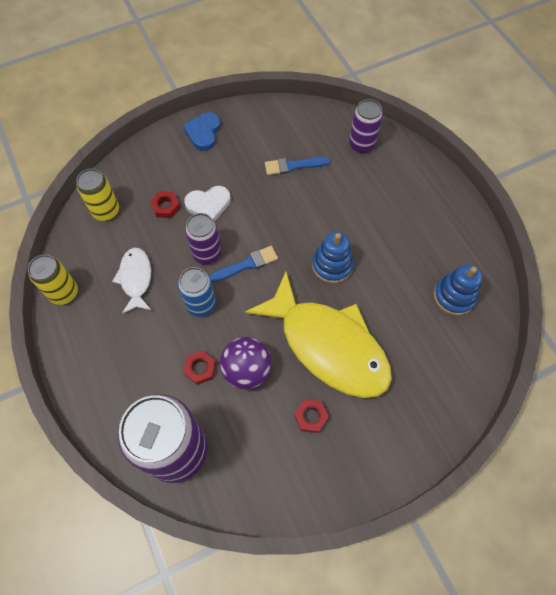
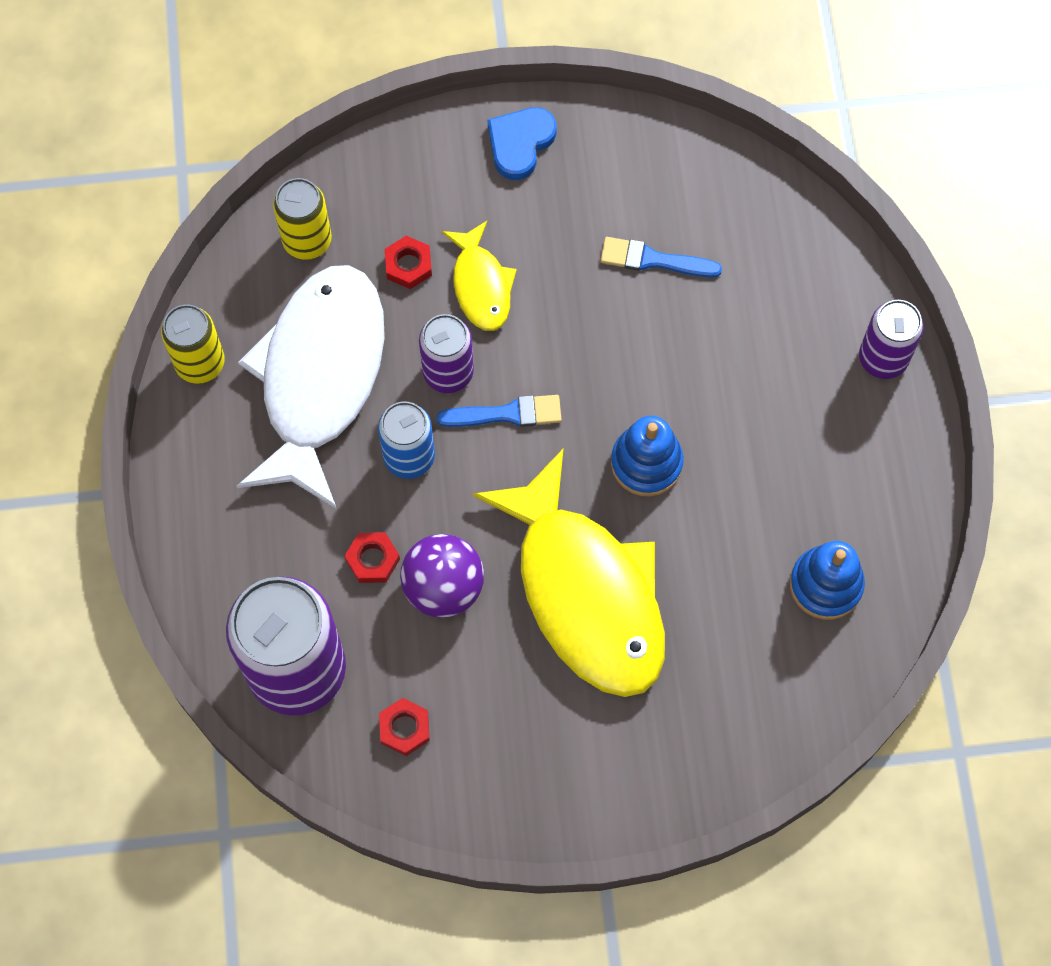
camera: 20 degrees right, 5 degrees up
white fish [112,247,151,314] -> white fish [236,265,385,509], size x2.08
white heart [184,186,231,221] -> yellow fish [442,221,517,331]
red nut [294,399,329,433] -> red nut moved to [379,698,430,756]
purple can [349,99,383,153] -> purple can moved to [859,300,924,379]

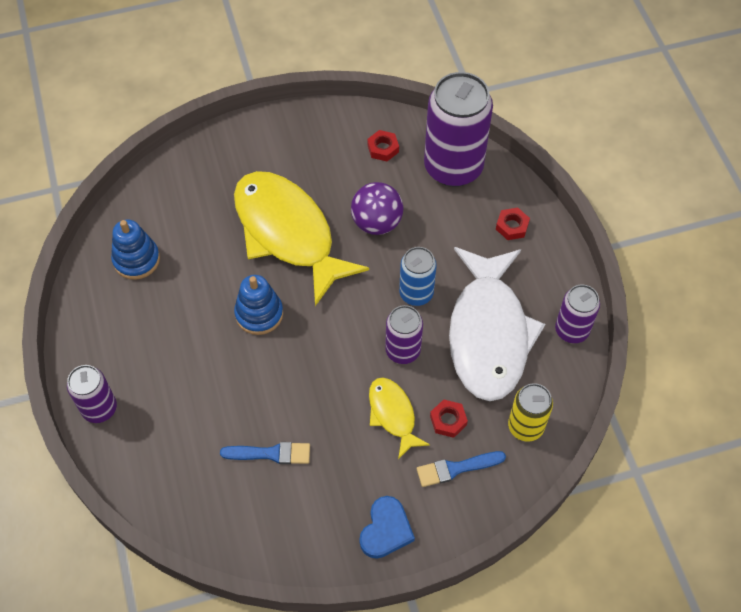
camera: 170 degrees right, 10 degrees down
yellow can [161,304,225,384] -> purple can [555,285,600,343]
red nut [345,532,400,583] -> red nut moved to [496,207,530,240]
blue brush [437,395,562,427] -> blue brush moved to [416,451,506,487]

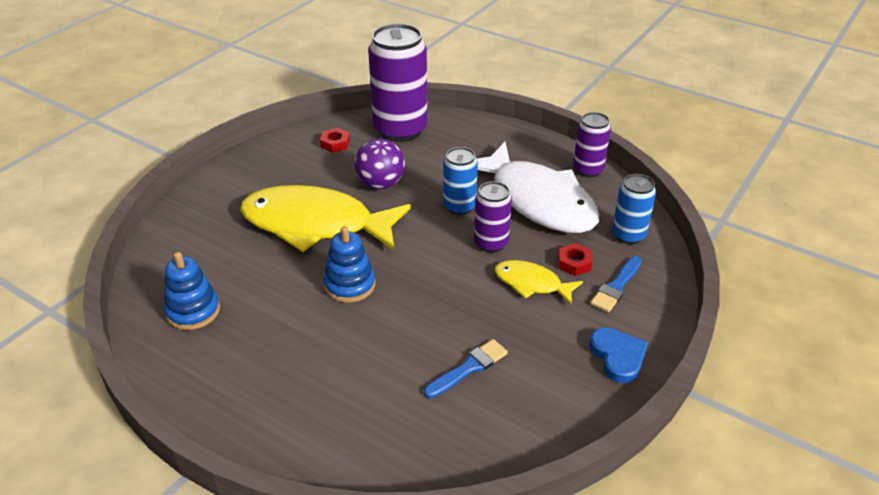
camera: 40 degrees left, 20 degrees down
purple can [67,365,117,423] -> none
red nut [496,207,530,240] -> none
yellow can [508,383,553,442] -> blue can [612,174,656,244]

